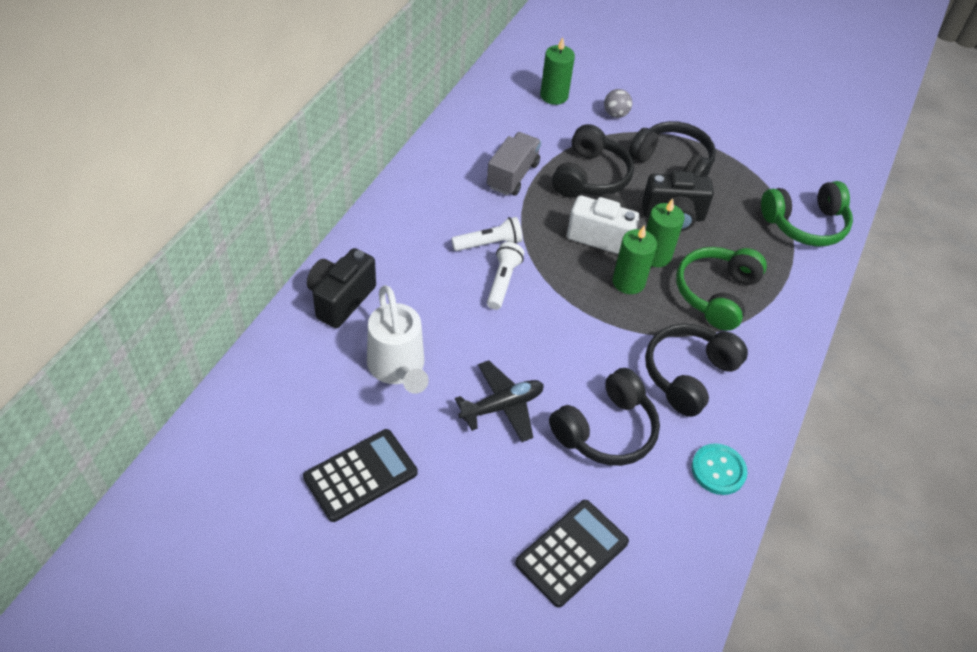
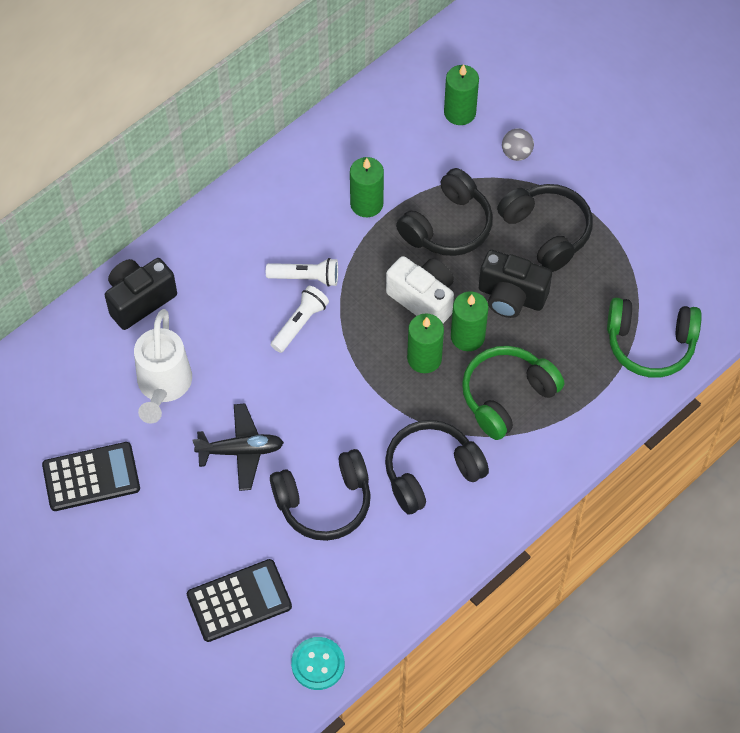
camera: 25 degrees right, 10 degrees up
grey truck [487,132,541,196] -> green candle [350,157,384,217]
turquoise button [691,444,748,495] -> turquoise button moved to [291,637,345,690]

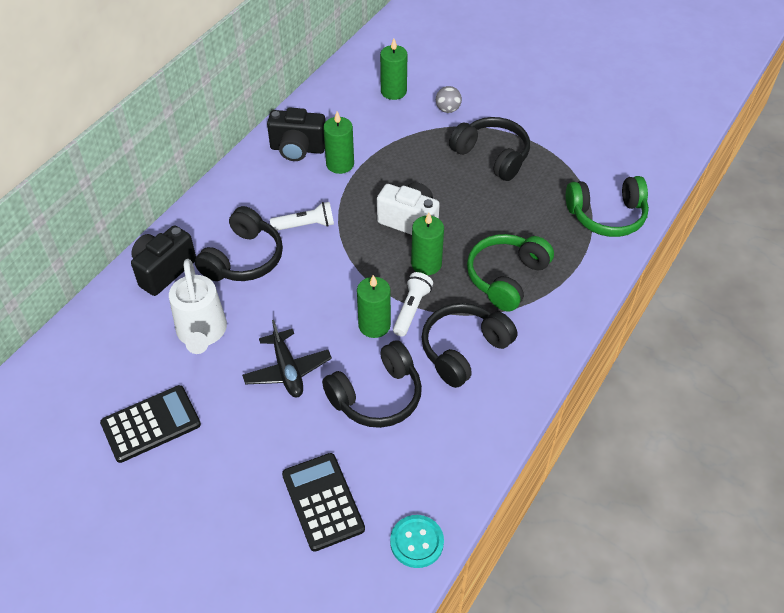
camera: 15 degrees left, 10 degrees down
black calculator [187,559,292,642] -> black calculator turned 75 degrees counterclockwise [282,453,365,552]
black plane [193,403,284,491] -> black plane turned 90 degrees clockwise [242,320,332,397]
white flashlight [271,286,329,353] -> white flashlight moved to [393,272,433,336]
black headphones [396,168,493,256] -> black headphones moved to [195,206,283,281]
green candle [451,291,489,351] -> green candle moved to [357,275,391,338]
black camera [479,250,552,318] -> black camera moved to [267,108,326,161]

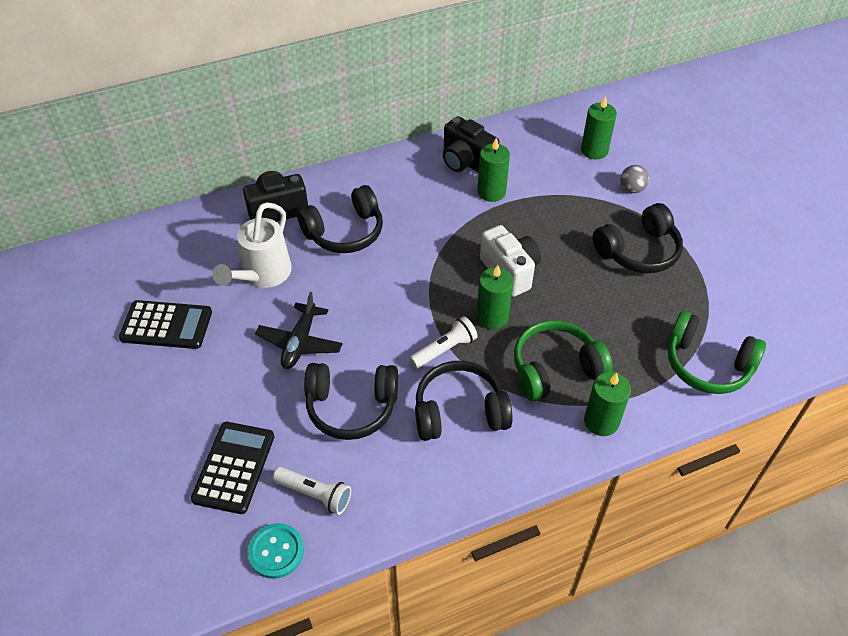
camera: 35 degrees right, 0 degrees up
white flashlight [270,202,334,231] -> white flashlight moved to [273,467,351,515]
green candle [357,275,391,338] -> green candle moved to [584,372,631,436]
black headphones [449,117,530,181] -> black headphones turned 75 degrees clockwise [592,203,683,273]

